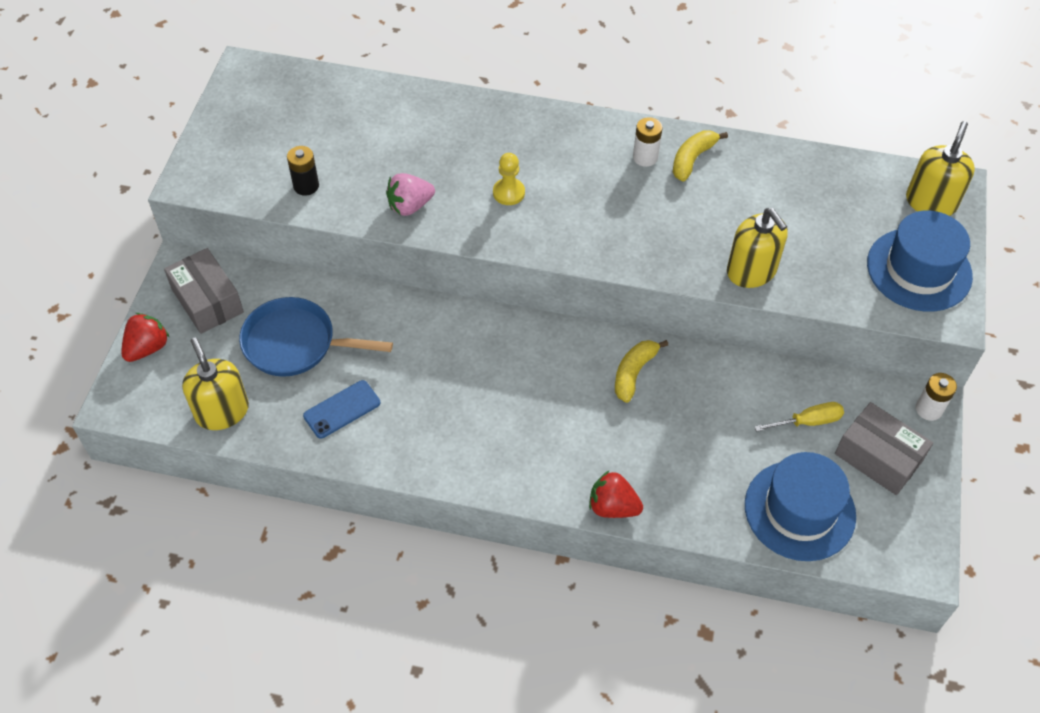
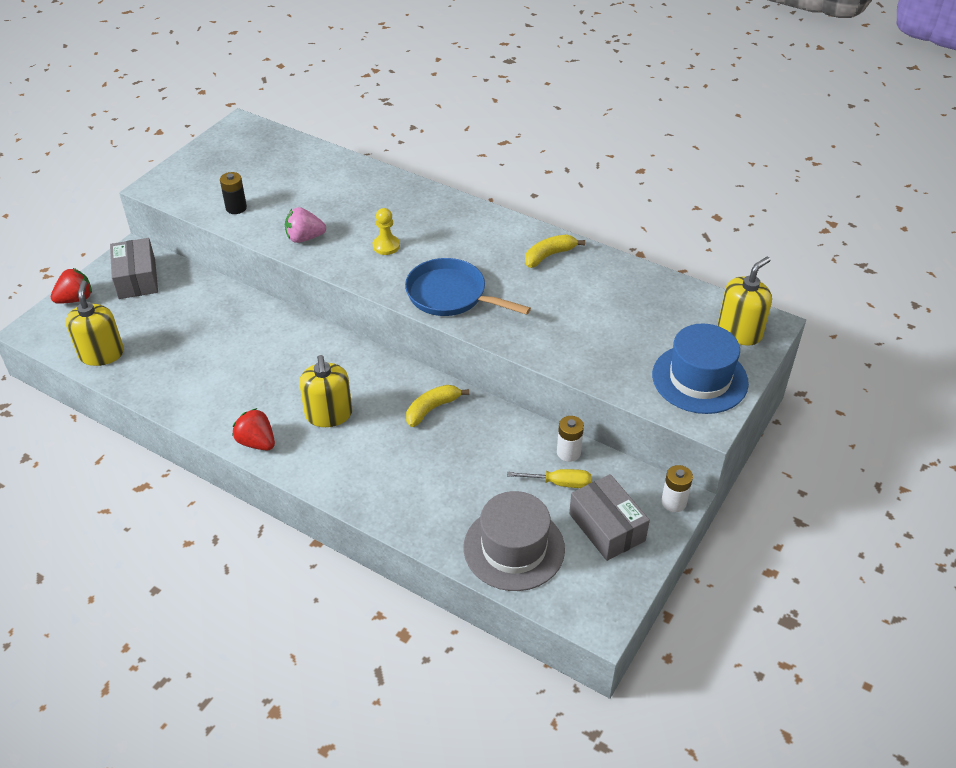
camera: 20 degrees right, 10 degrees down
blue pan [239,297,393,377] -> blue pan moved to [405,258,531,316]
blue phone [303,380,380,439] -> none
red strawberry [589,471,643,518] -> red strawberry moved to [232,408,275,451]
white battery [633,117,662,167] -> white battery moved to [557,416,584,462]
yellow soap dispenser [727,208,788,288] -> yellow soap dispenser moved to [299,355,352,427]
blue hat [745,452,856,561] -> grey hat [463,491,565,591]

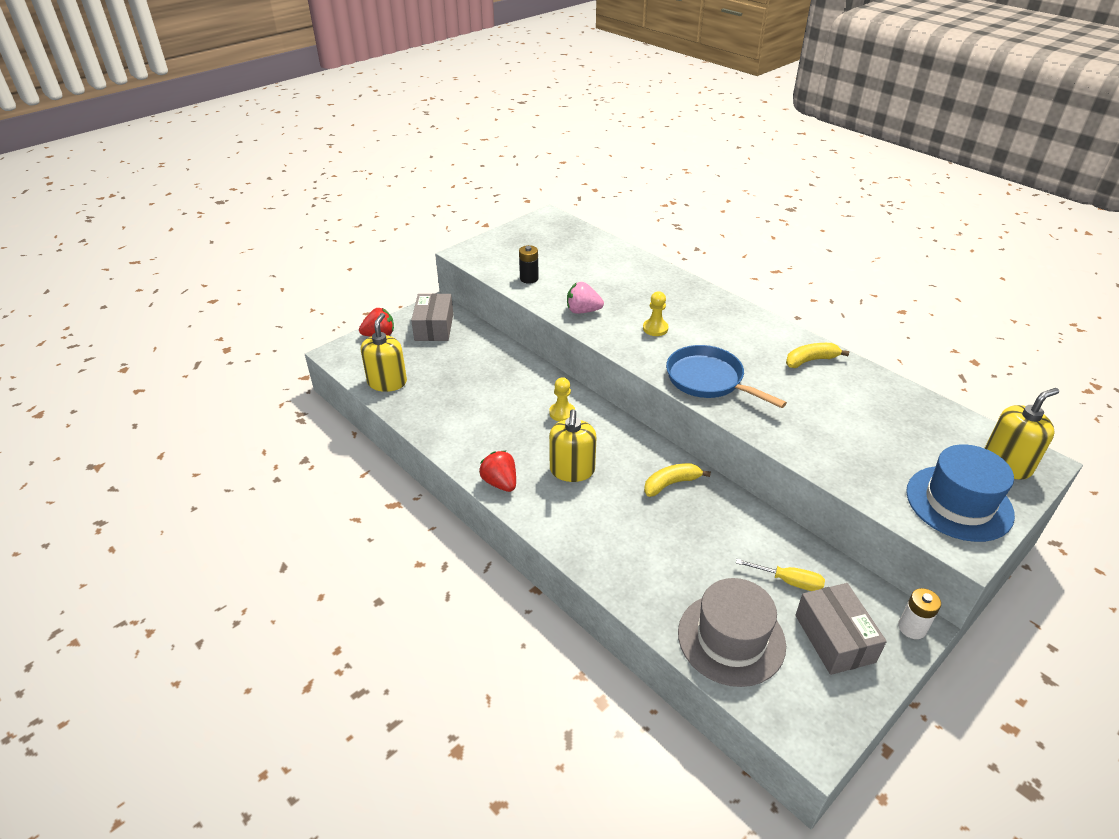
camera: 15 degrees right, 5 degrees down
white battery [557,416,584,462] -> none
none -> yellow pawn [549,377,575,422]

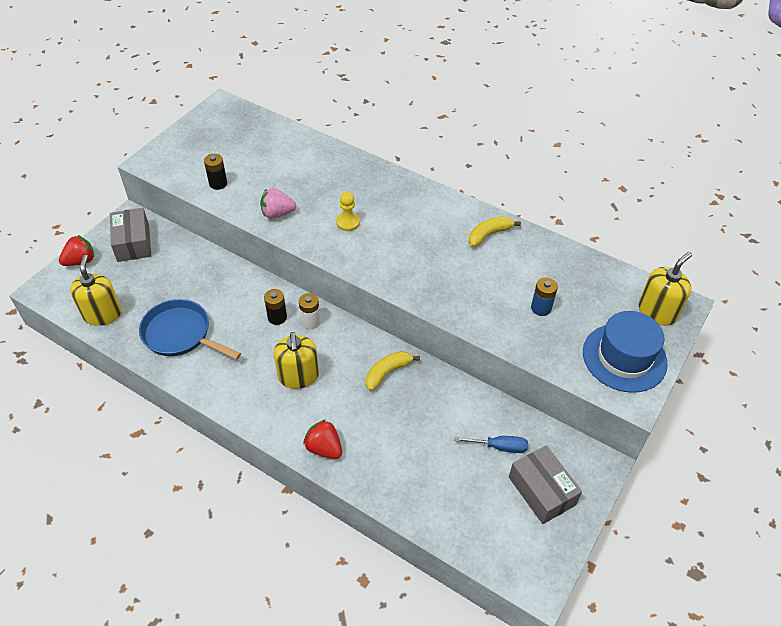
camera: 15 degrees left, 10 degrees up
red strawberry [479,451,516,492] -> red strawberry moved to [303,419,342,459]
yellow pawn [549,377,575,422] -> black battery [264,289,287,325]
blue pan [666,345,787,408] -> blue pan moved to [139,299,241,360]
grey hat [678,578,786,687] -> none
yellow screwdriver [736,559,825,591] -> blue screwdriver [454,436,528,453]
white battery [898,588,941,639] -> white battery moved to [299,293,320,329]
none -> blue battery [531,277,558,316]

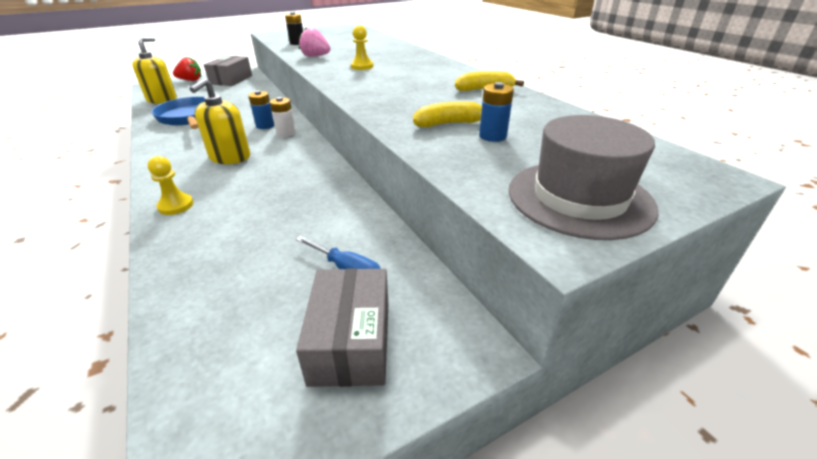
camera: 30 degrees right, 15 degrees down
black battery [264,289,287,325] -> blue battery [248,90,274,129]
red strawberry [303,419,342,459] -> yellow pawn [148,156,193,215]
yellow banana [366,351,420,391] -> yellow banana moved to [413,102,482,127]
blue hat [583,311,668,393] -> grey hat [509,115,658,240]
yellow soap dispenser [638,252,692,326] -> none

